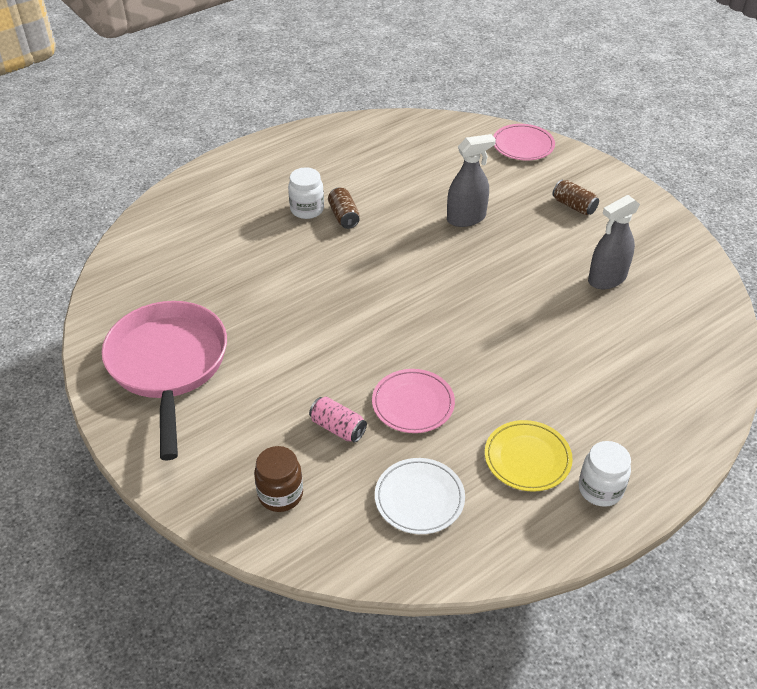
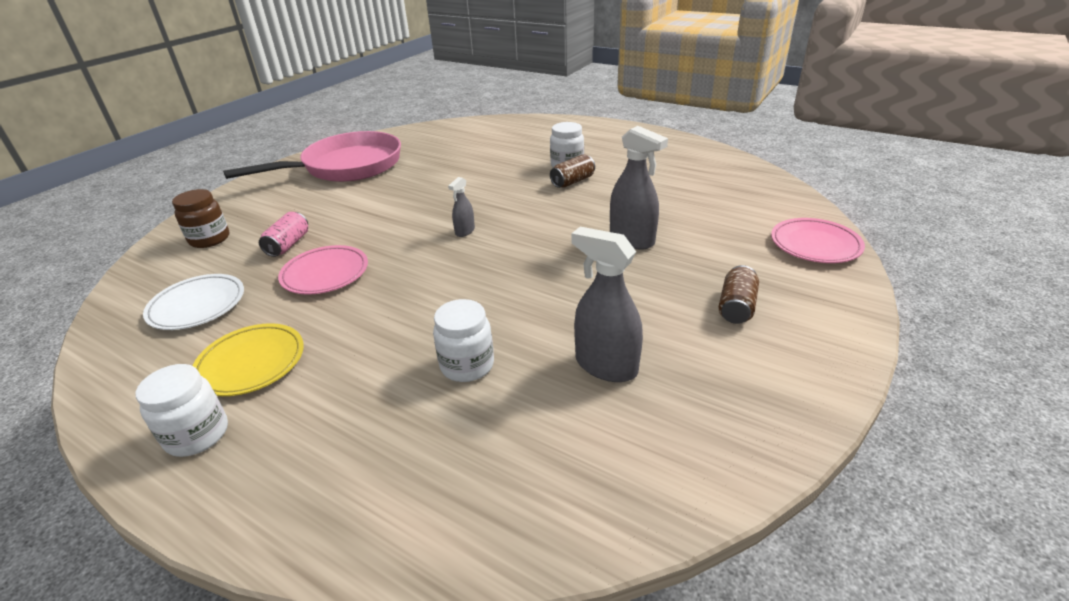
camera: 70 degrees right, 10 degrees down
none -> white jar [433,299,494,382]
none -> grey spray bottle [448,177,475,237]

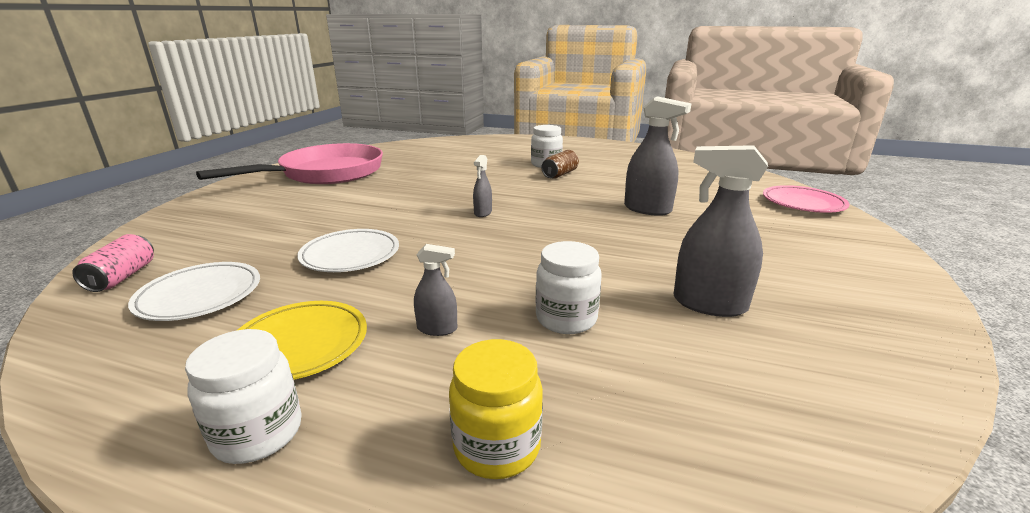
camera: 15 degrees left, 10 degrees down
brown jar [172,189,229,248] -> none
pink can [259,212,308,257] -> pink can moved to [72,234,154,292]
pink plate [278,245,368,295] -> white plate [297,229,399,272]
brown can [718,265,759,324] -> none
none -> grey spray bottle [414,244,457,336]
none -> yellow jar [449,339,543,479]

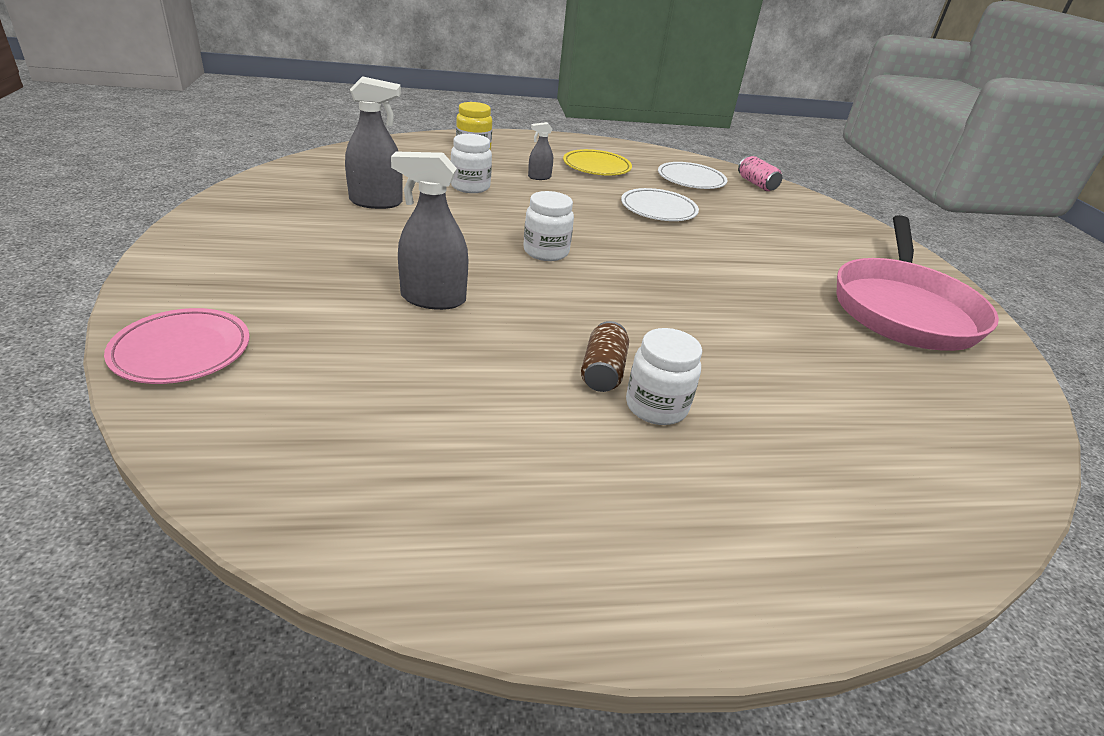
camera: 150 degrees right, 10 degrees up
white jar [185,329,302,464] -> white jar moved to [523,191,574,261]
grey spray bottle [473,155,492,217] -> none

